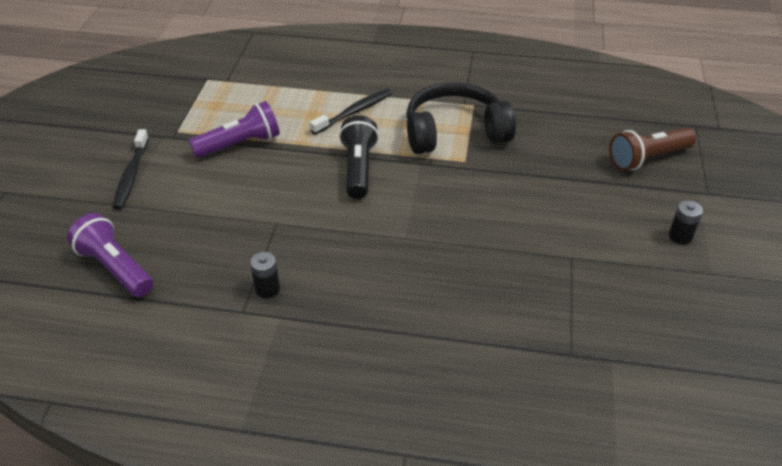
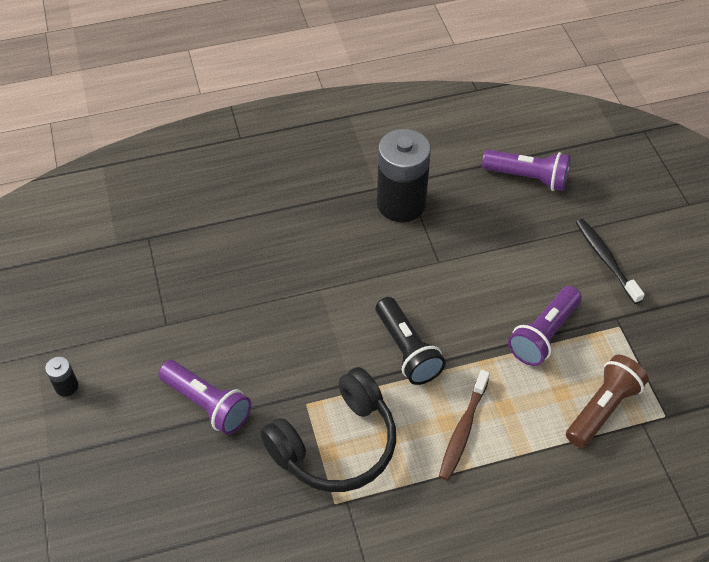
camera: 155 degrees right, 10 degrees up
black battery [250,252,280,298] -> black battery [377,129,431,222], size x2.38
black toothbrush [310,89,392,135] -> brown toothbrush [439,370,490,481]
brown flashlight [609,127,696,171] -> brown flashlight moved to [566,355,649,448]
none -> purple flashlight [158,360,251,435]

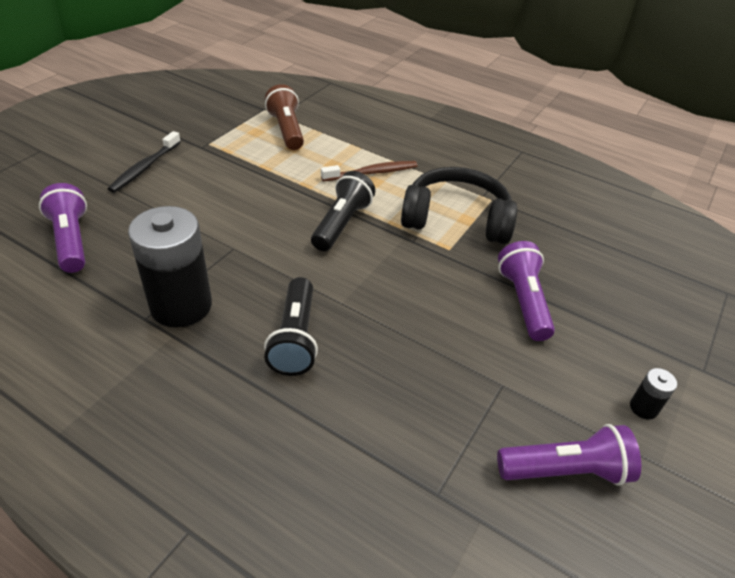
camera: 135 degrees left, 10 degrees down
purple flashlight [508,286,582,366] -> purple flashlight moved to [497,424,641,486]
brown flashlight [566,355,649,448] -> brown flashlight turned 75 degrees clockwise [265,84,304,150]
none -> black flashlight [264,277,318,376]

